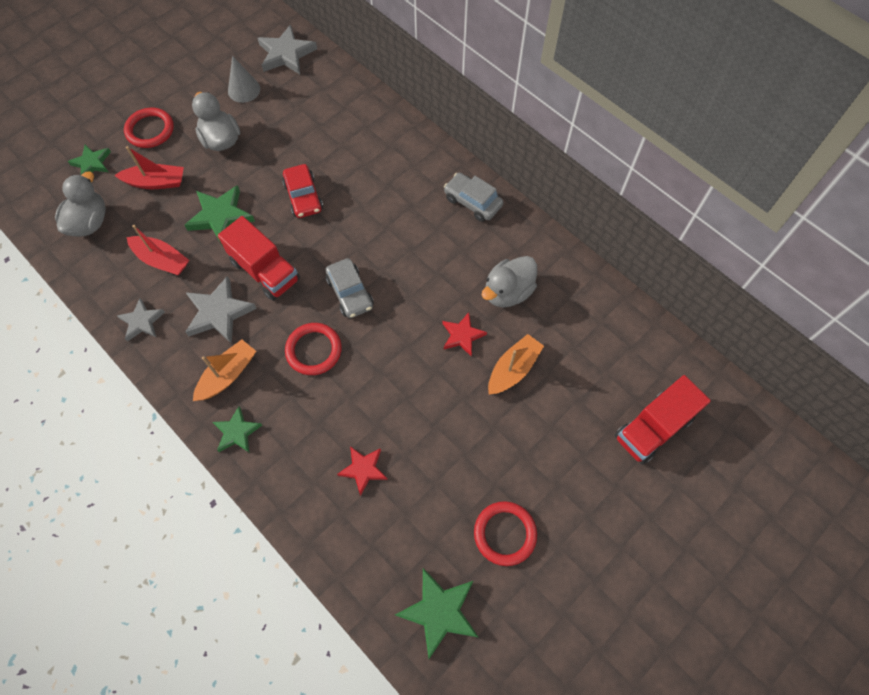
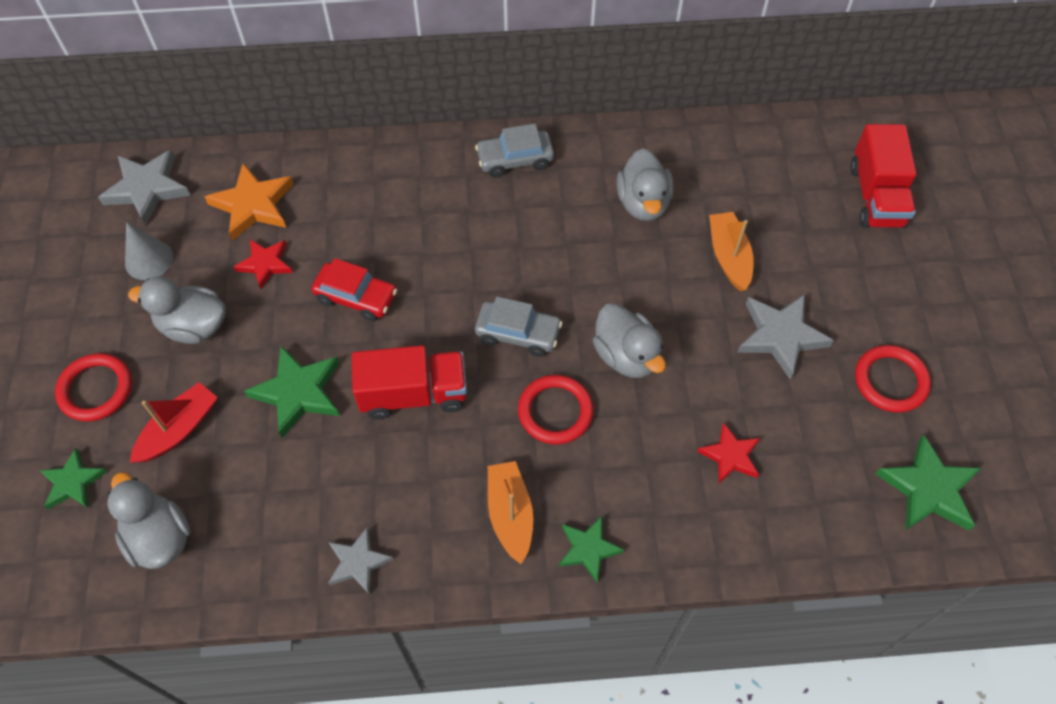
camera: 50 degrees left, 5 degrees down
red boat [127,225,189,276] -> none
grey star [185,276,257,344] -> grey star moved to [737,294,834,380]
red star [442,312,487,356] -> red star moved to [234,239,293,289]
none -> orange star [204,163,294,241]
none -> grey duck [593,303,666,378]

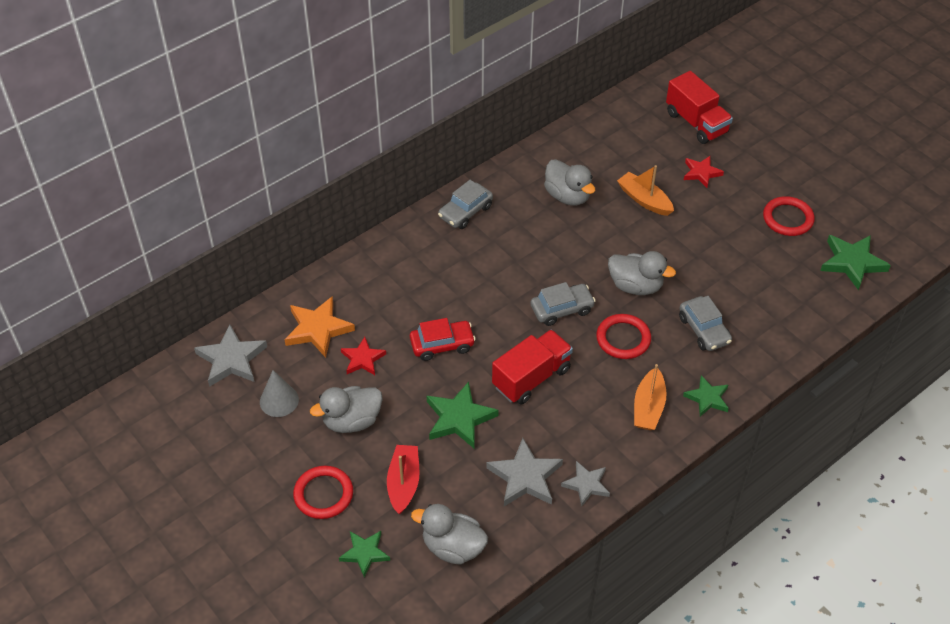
camera: 35 degrees left, 10 degrees down
orange boat [488,461,533,564] -> orange boat turned 120 degrees counterclockwise [634,364,667,430]
red star [697,422,760,483] -> red star moved to [684,156,724,188]
grey star [737,294,834,380] -> grey star moved to [486,438,563,506]
none -> grey car [679,296,732,351]

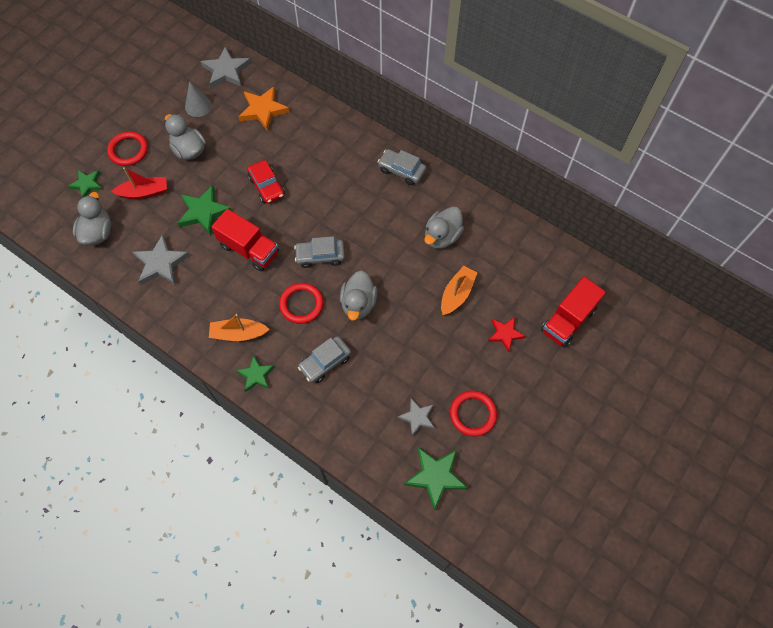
camera: 75 degrees right, 15 degrees up
red star [341,337,386,375] -> none
grey car [530,282,595,326] -> grey car turned 120 degrees clockwise [294,236,345,268]
grey star [561,461,610,506] -> grey star moved to [397,398,435,436]

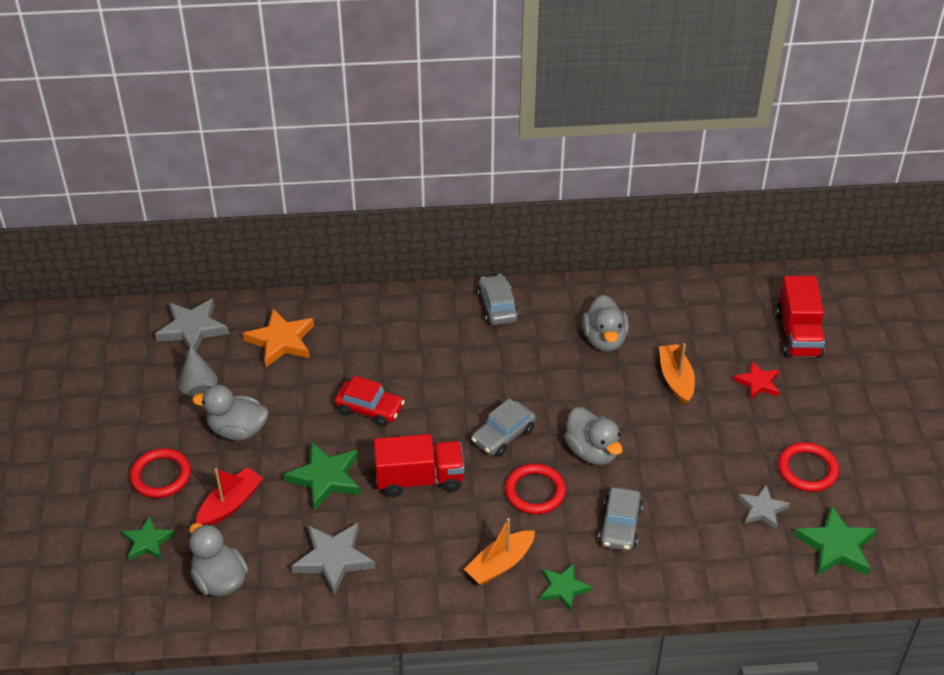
camera: 40 degrees left, 20 degrees down
grey car [378,149,426,185] -> grey car turned 90 degrees clockwise [477,274,519,325]

